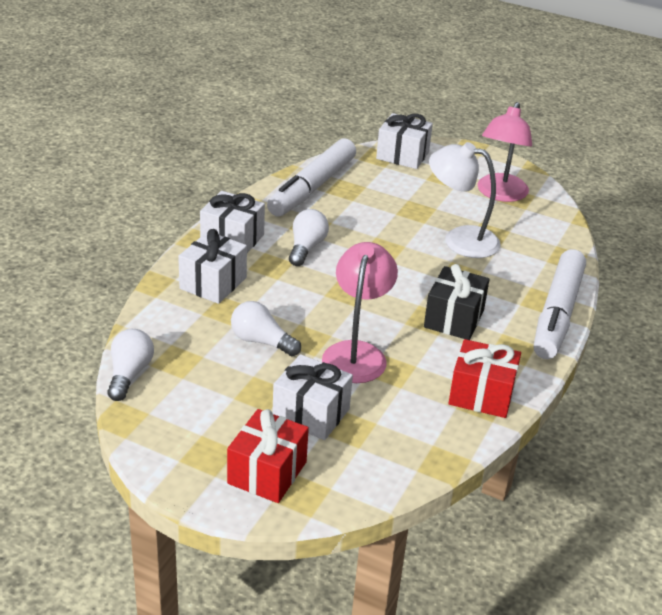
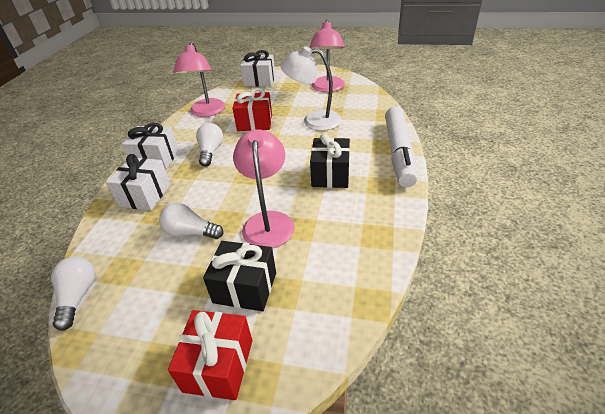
camera: 10 degrees left, 5 degrees up
white marker [267,138,356,217] -> pink lamp [174,42,225,117]
white gift [272,354,353,440] -> black gift [203,241,276,311]
red gift [448,339,521,418] -> red gift moved to [233,88,272,131]

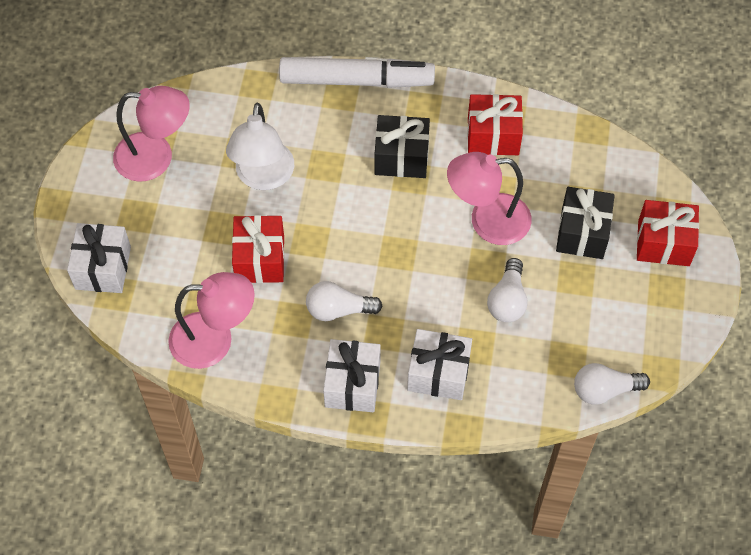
camera: 95 degrees left, 20 degrees up
none -> red gift [467,94,523,155]

